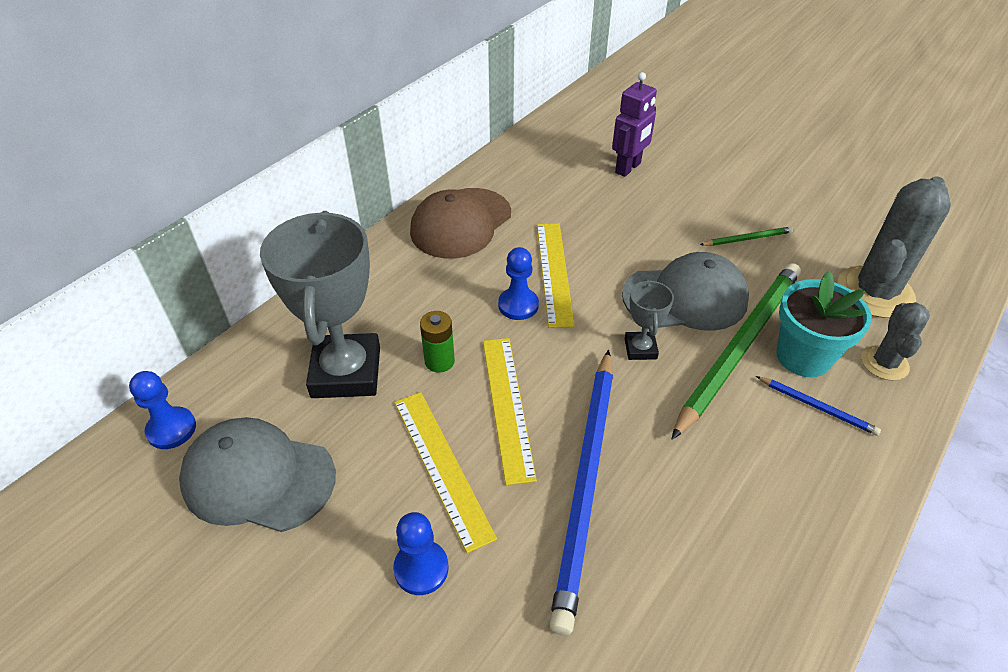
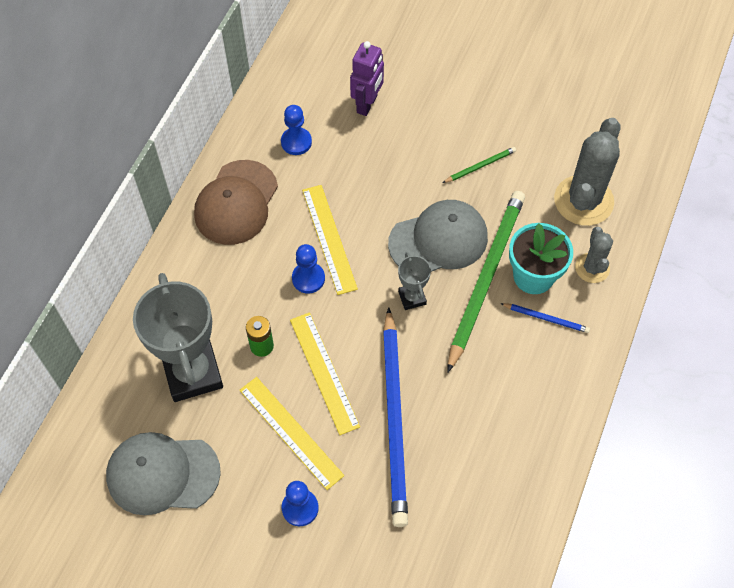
camera: 15 degrees left, 15 degrees up
blue pawn [129,371,196,449] -> blue pawn moved to [281,105,312,155]

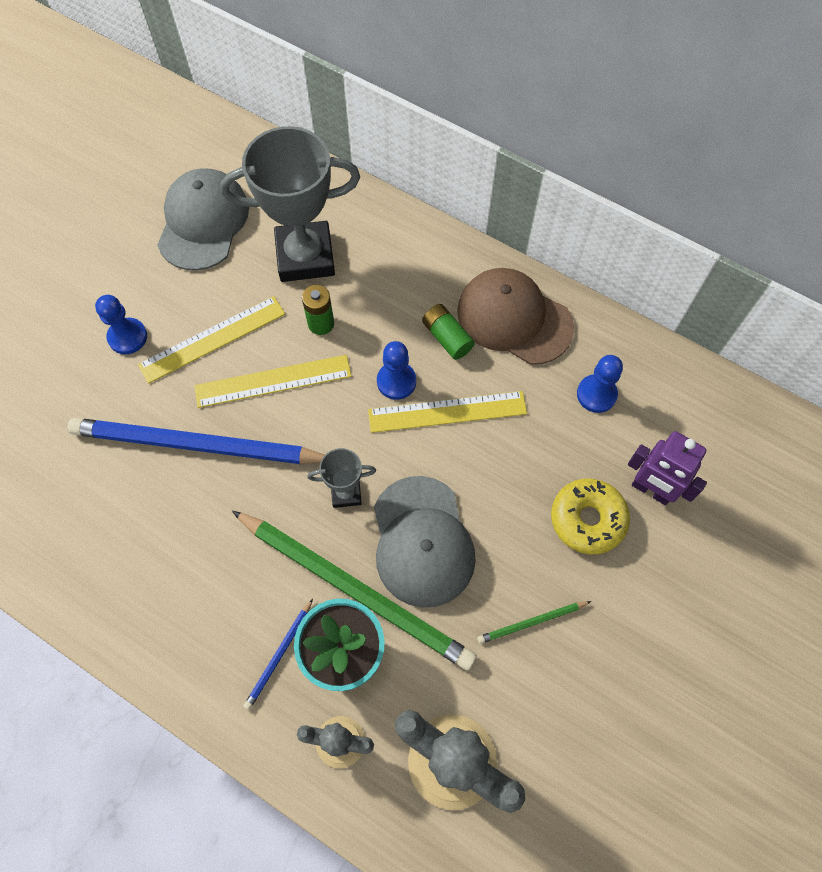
camera: 100 degrees right, 5 degrees up
green pencil [443,147,516,183] -> green pencil turned 90 degrees clockwise [477,601,591,644]
none -> green battery [422,304,475,360]
none -> yellow donut [551,479,630,555]

